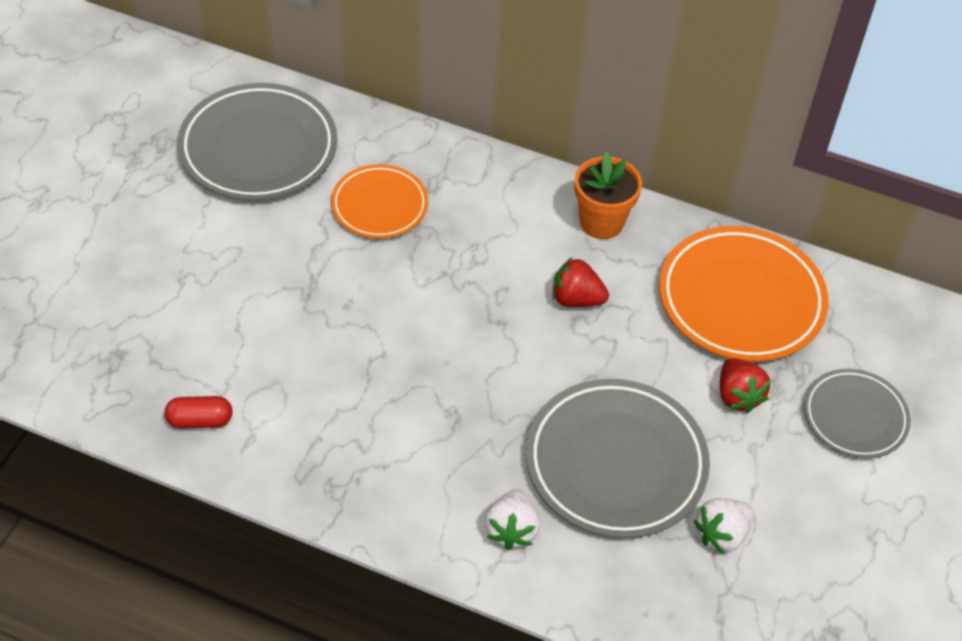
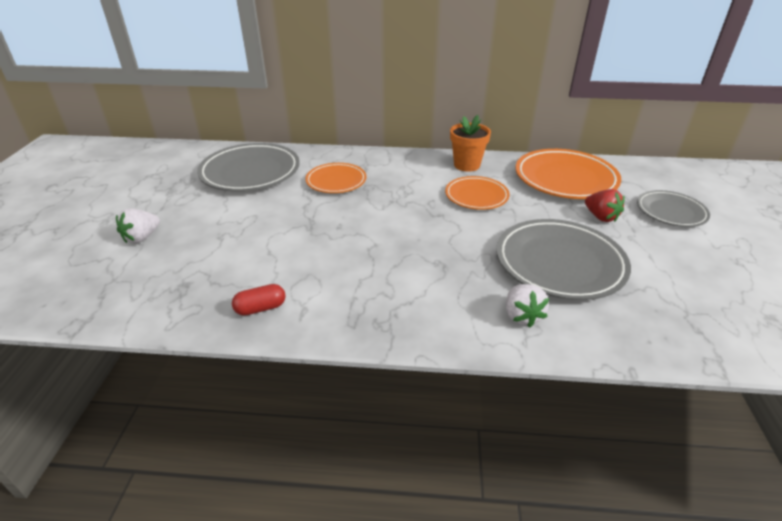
camera: 15 degrees left, 15 degrees down
red strawberry [553,257,609,307] -> orange plate [445,176,510,210]
white strawberry [694,498,754,554] -> white strawberry moved to [116,208,160,243]

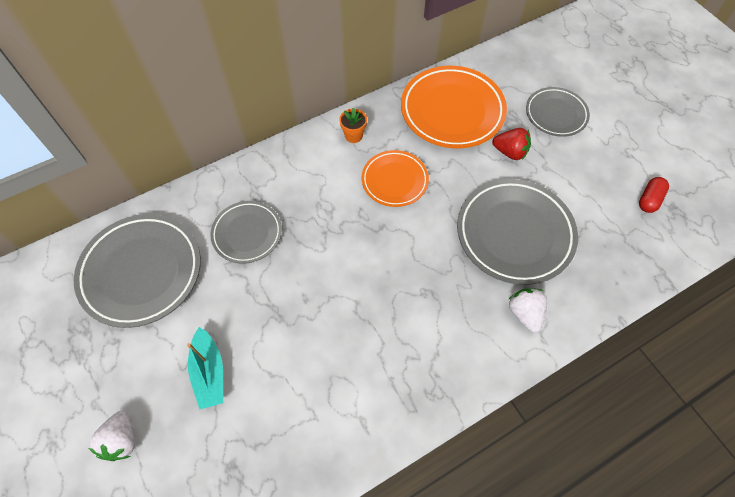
camera: 35 degrees left, 25 degrees up
red capsule [232,284,286,316] -> red capsule moved to [639,177,669,213]
orange plate [305,163,367,193] -> grey plate [210,201,282,264]
orange flower pot [450,115,491,172] -> orange flower pot [339,108,367,143], size x0.62
white strawberry [506,284,549,328] -> white strawberry turned 150 degrees counterclockwise [508,288,547,332]
none -> turquoise boat [187,327,223,410]

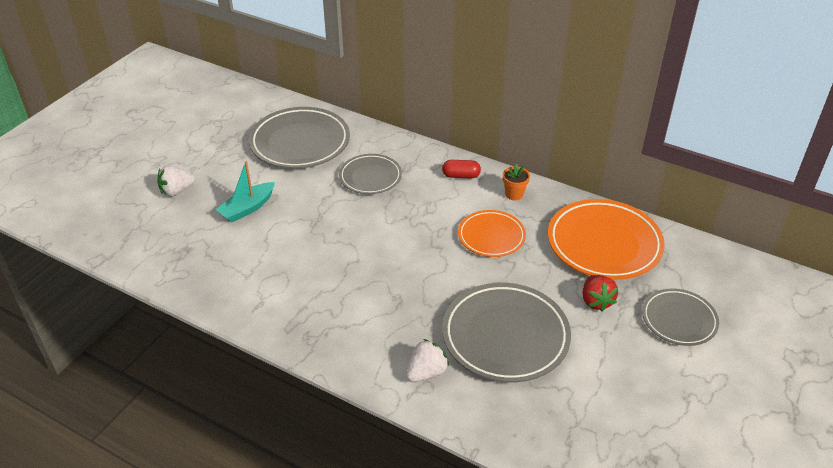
camera: 60 degrees right, 20 degrees down
red capsule [639,177,669,213] -> red capsule moved to [442,160,481,178]

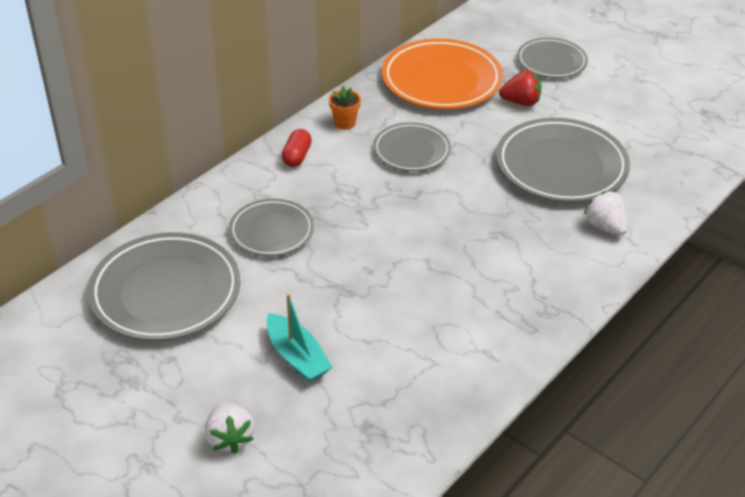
camera: 80 degrees left, 0 degrees up
orange plate [458,210,526,257] -> grey plate [373,122,451,172]

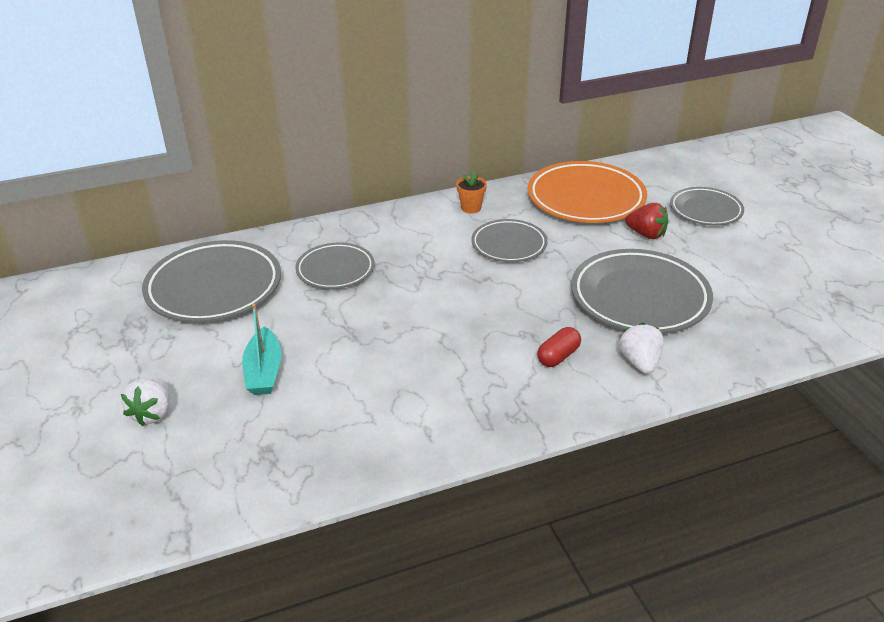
camera: 30 degrees right, 5 degrees down
red capsule [282,129,312,167] -> red capsule moved to [537,327,581,367]

